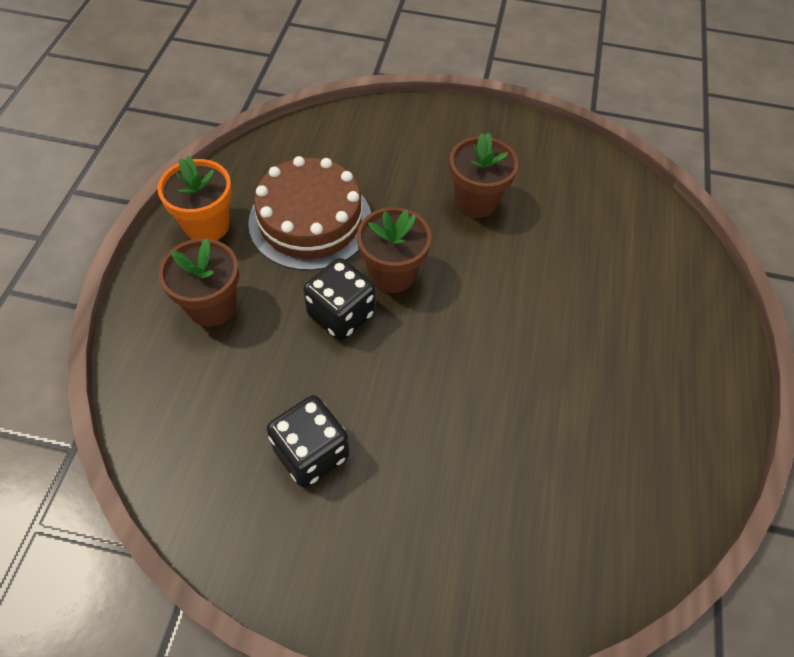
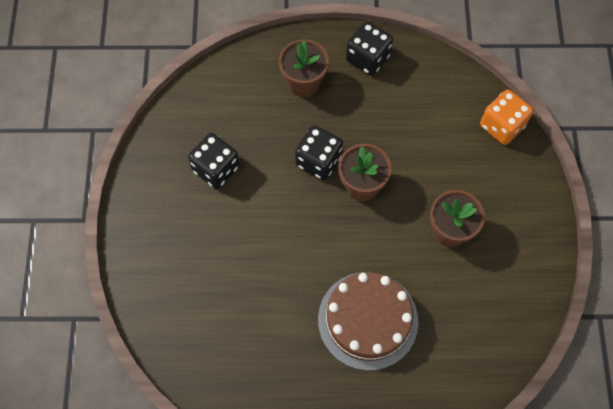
camera: 80 degrees right, 10 degrees up
orange flower pot [157,156,232,240] -> black dice [346,21,393,76]
brown cake [248,156,371,271] -> brown cake moved to [318,272,418,371]
none -> orange dice [480,89,533,145]

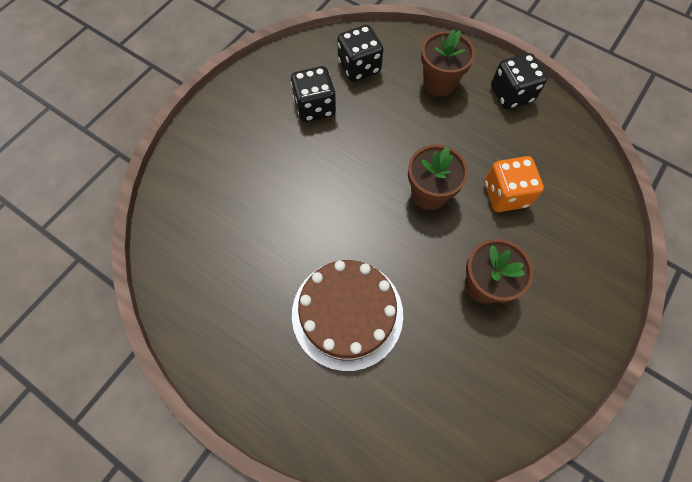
camera: 35 degrees right, 0 degrees up
black dice [295,125,343,180] -> black dice moved to [337,25,383,82]
orange dice [480,89,533,145] -> orange dice moved to [484,156,544,212]

